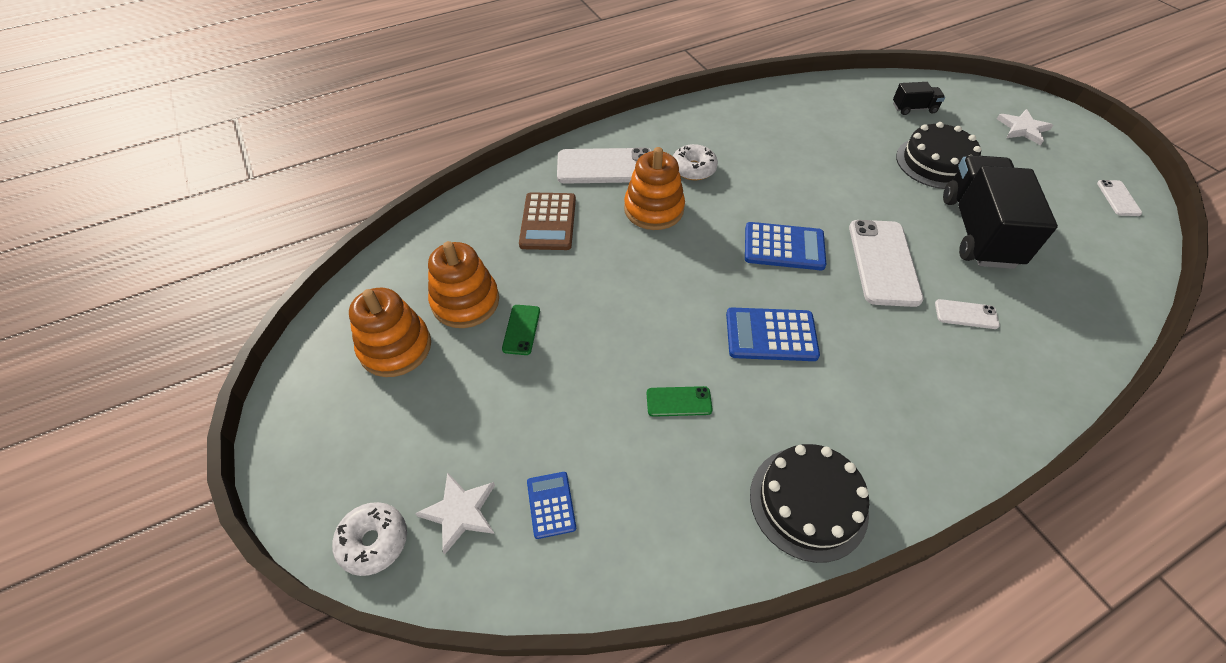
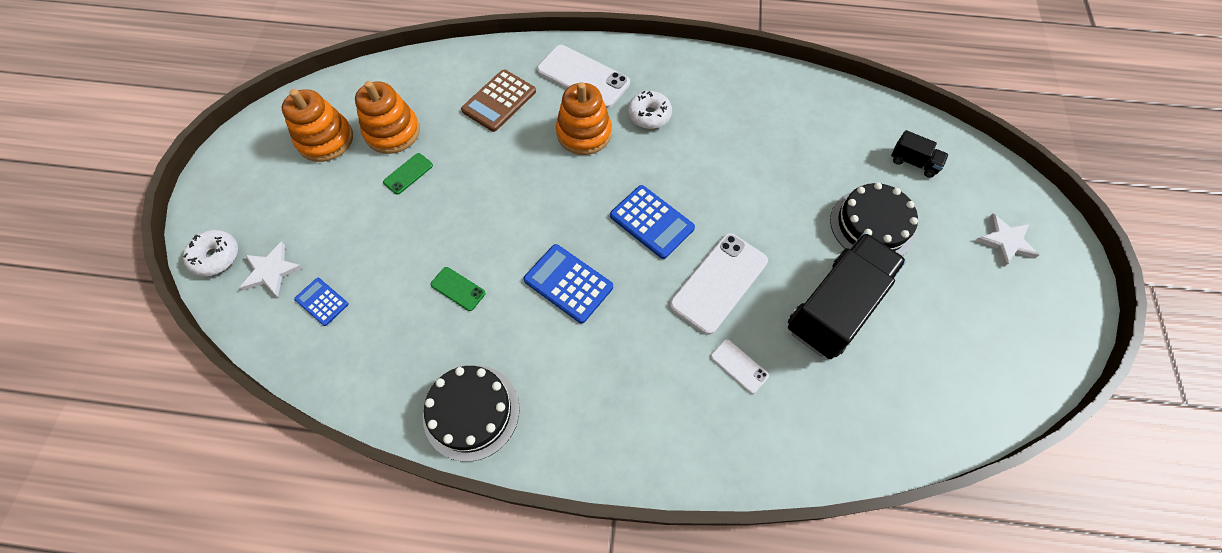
camera: 35 degrees right, 10 degrees up
blue calculator [527,472,576,539] -> blue calculator turned 75 degrees counterclockwise [294,278,349,326]
white phone [1097,180,1142,216] -> none

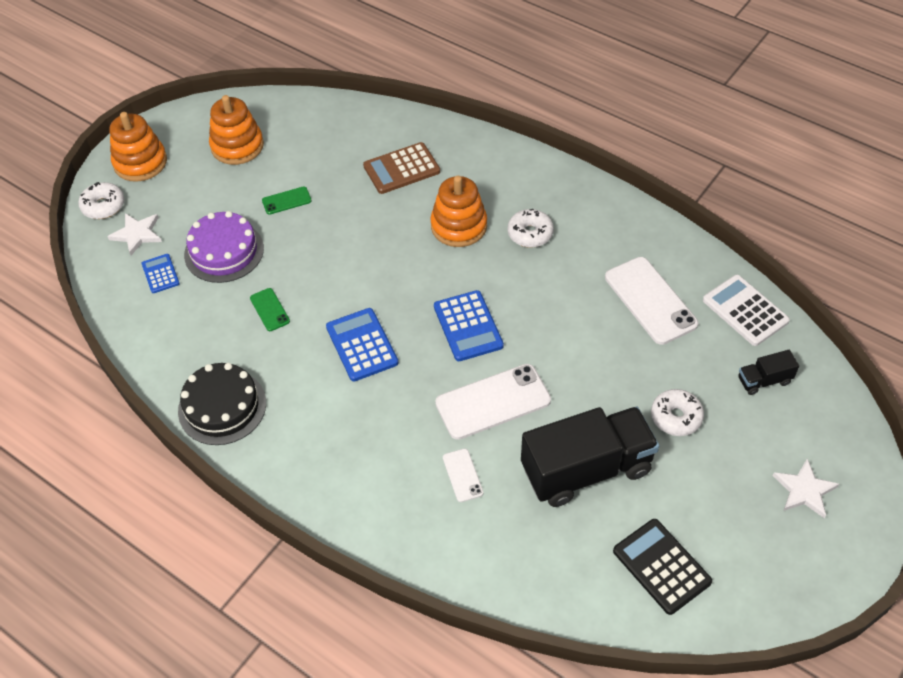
camera: 30 degrees right, 10 degrees down
orange stacking toy [355,81,420,154] -> orange stacking toy moved to [109,112,167,182]
white phone [537,45,630,108] -> white phone moved to [605,257,699,345]
black cake [830,182,918,256] -> white donut [651,389,704,436]
black truck [891,130,949,178] -> black truck turned 105 degrees clockwise [738,350,799,395]
none -> purple cake [184,211,264,283]
none -> black calculator [613,519,712,615]
none -> white calculator [703,275,790,346]

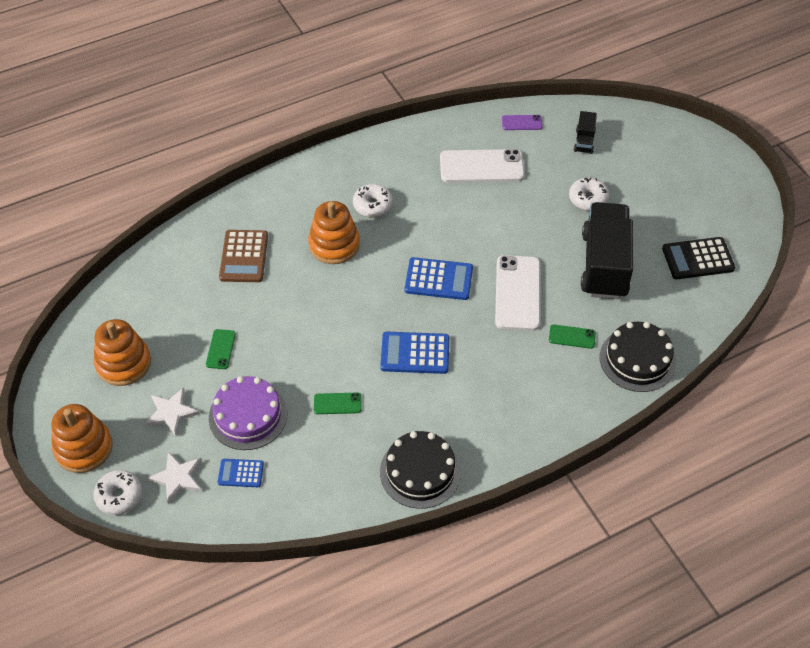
camera: 65 degrees left, 0 degrees up
white phone [443,449,484,502] -> green phone [549,324,596,349]
white calculator [703,275,790,346] -> purple phone [502,115,542,130]
white star [773,459,839,518] -> white star moved to [145,388,200,436]
none -> black cake [600,322,676,392]

